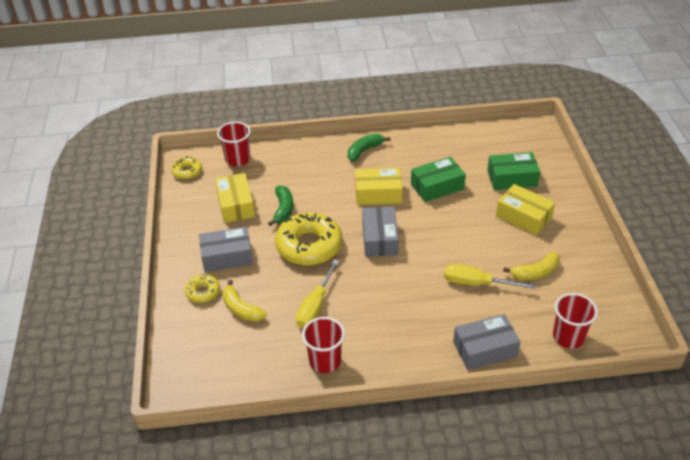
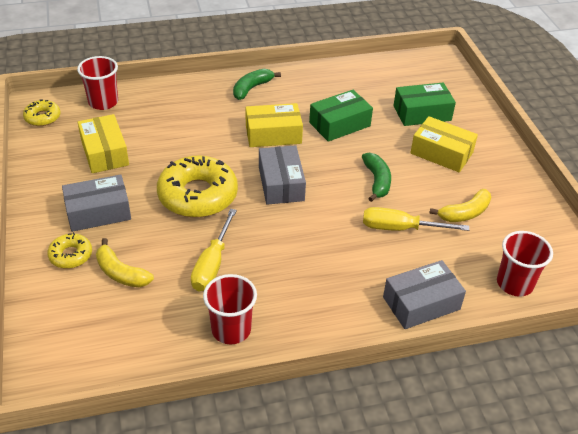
camera: 10 degrees left, 0 degrees up
green banana [268,185,293,226] -> green banana moved to [362,153,391,202]

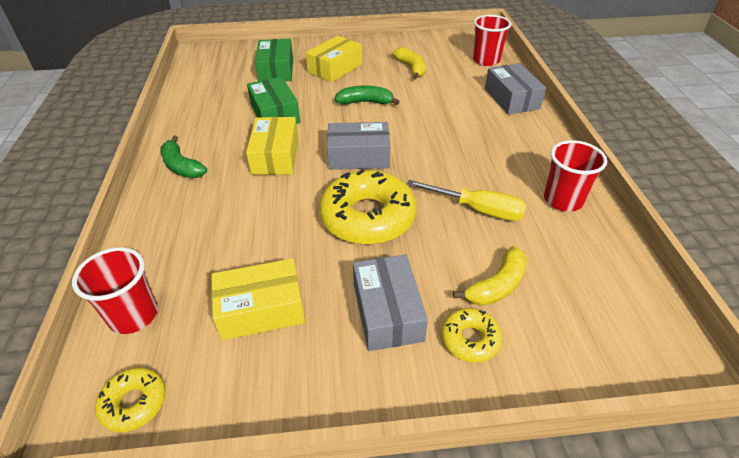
camera: 80 degrees left, 0 degrees up
yellow screwdriver [363,207,469,231] -> none

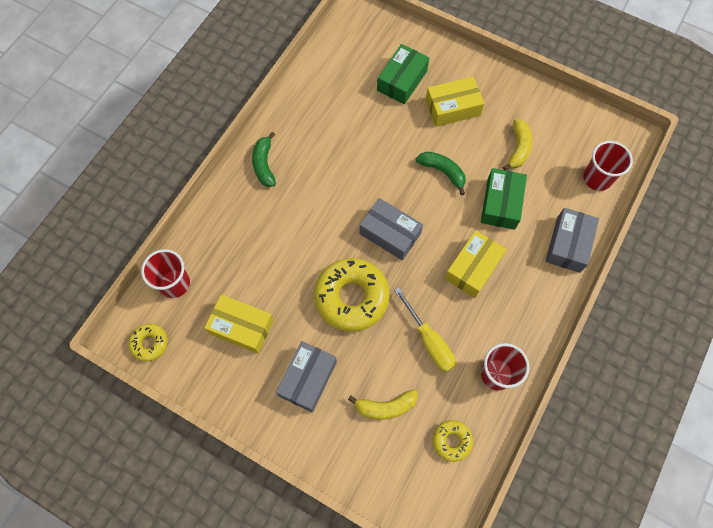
camera: 35 degrees right, 25 degrees up
yellow box [246,117,298,175] -> yellow box moved to [445,230,507,298]
green box [247,76,300,124] -> green box moved to [481,168,527,230]
yellow donut [441,308,502,363] -> yellow donut moved to [433,420,473,462]

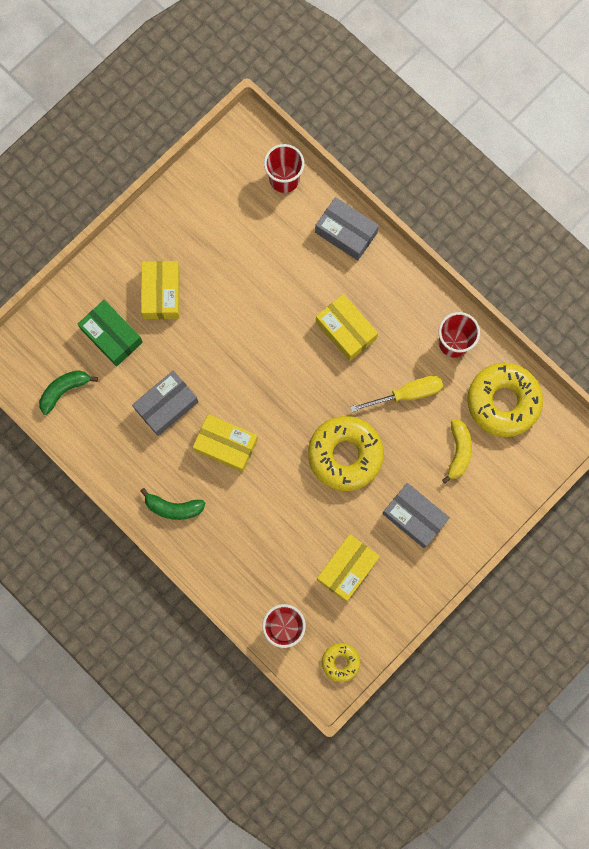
camera: 75 degrees left, 10 degrees up
grey box [359,198,423,260] -> grey box moved to [132,370,198,436]
green banana [416,152,466,195] -> green banana moved to [39,370,98,415]
yellow donut [433,420,473,462] -> yellow donut [467,363,543,437], size x2.01
green box [481,168,527,230] -> none
yellow banana [503,119,532,171] -> none
none -> yellow box [193,414,258,472]

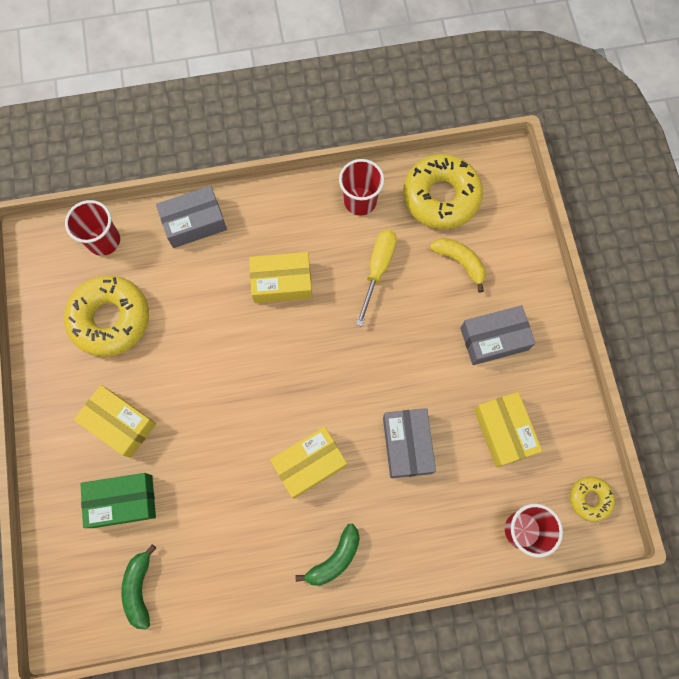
camera: 55 degrees left, 5 degrees down
grey box [132,370,198,436] -> grey box moved to [383,408,436,478]
yellow donut [308,416,384,491] -> yellow donut moved to [64,276,149,357]

